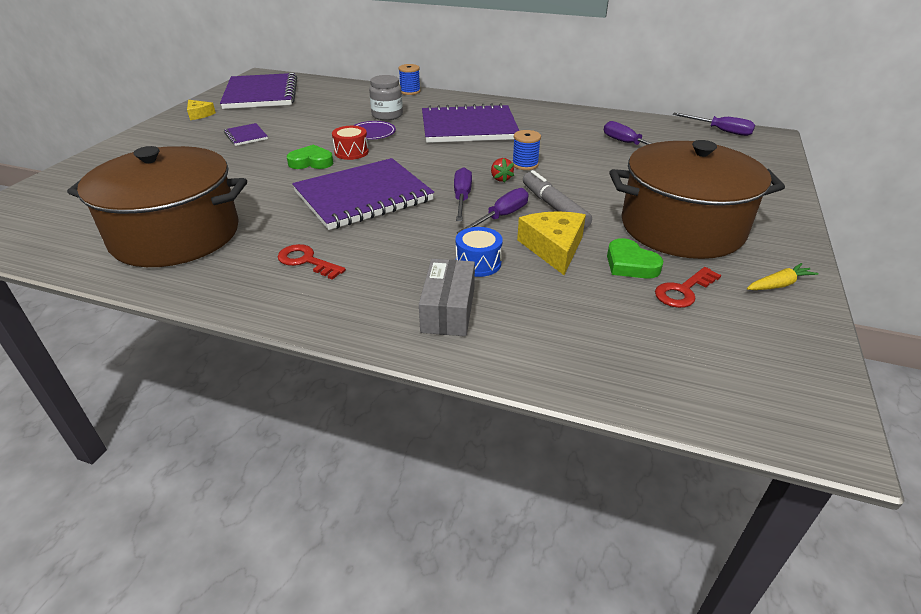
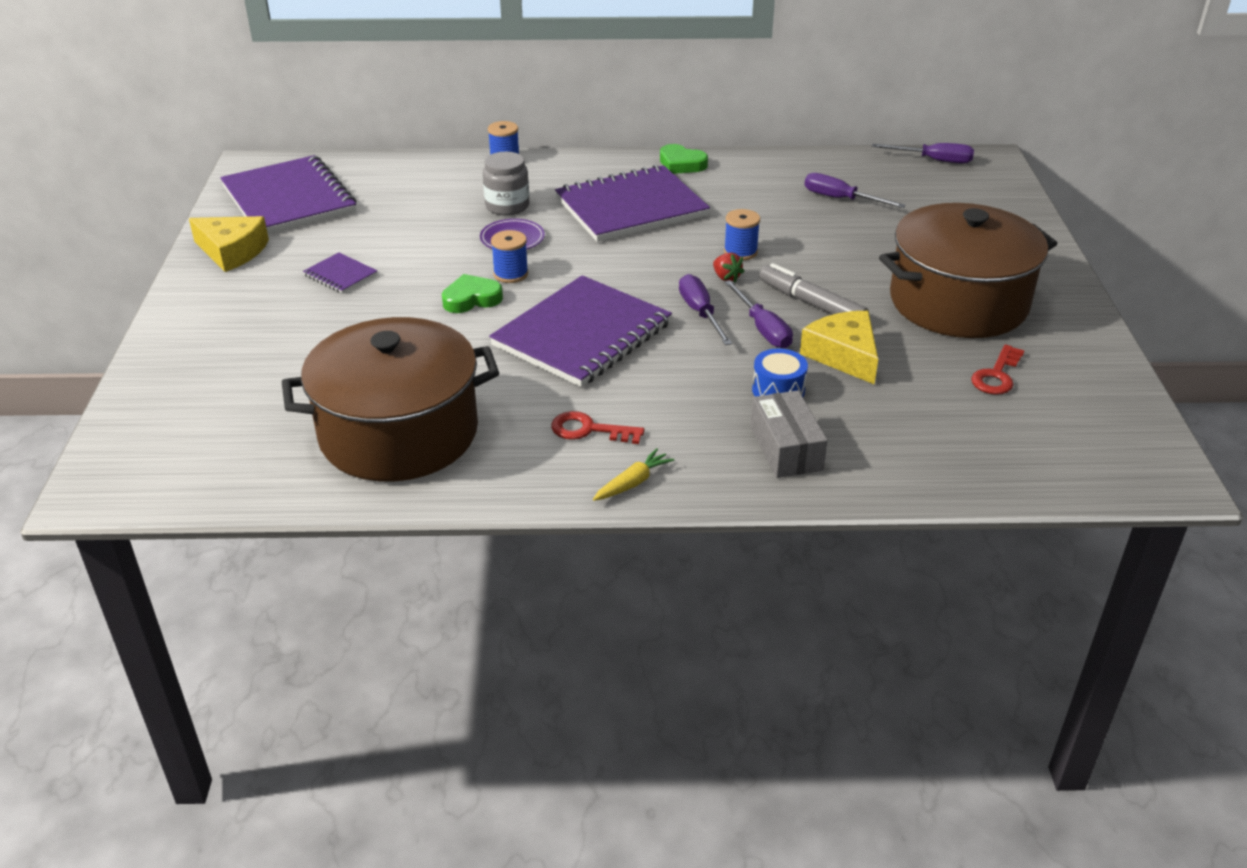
camera: 20 degrees left, 0 degrees up
yellow cheese [187,100,216,120] -> yellow cheese [189,216,269,272], size x1.69
red drum [332,126,369,160] -> blue spool [491,230,528,283]
purple screwdriver [457,188,528,233] -> purple screwdriver turned 135 degrees clockwise [724,280,793,349]
green heart [607,238,663,279] -> green heart moved to [660,144,708,174]
yellow carrot [747,263,819,290] -> yellow carrot moved to [593,448,674,501]

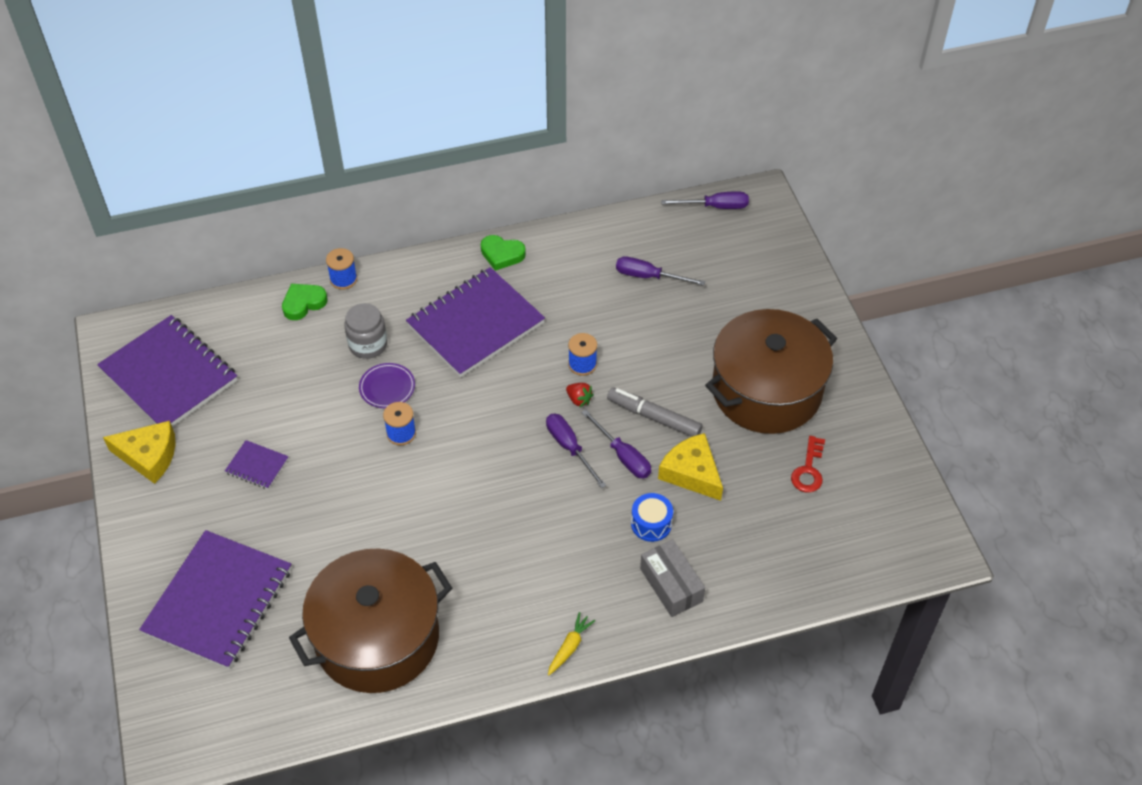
camera: 15 degrees left, 15 degrees up
green heart [442,274,503,313] -> green heart moved to [282,284,328,320]
purple notebook [489,275,672,387] -> purple notebook moved to [139,530,291,669]
red key [551,411,645,444] -> none

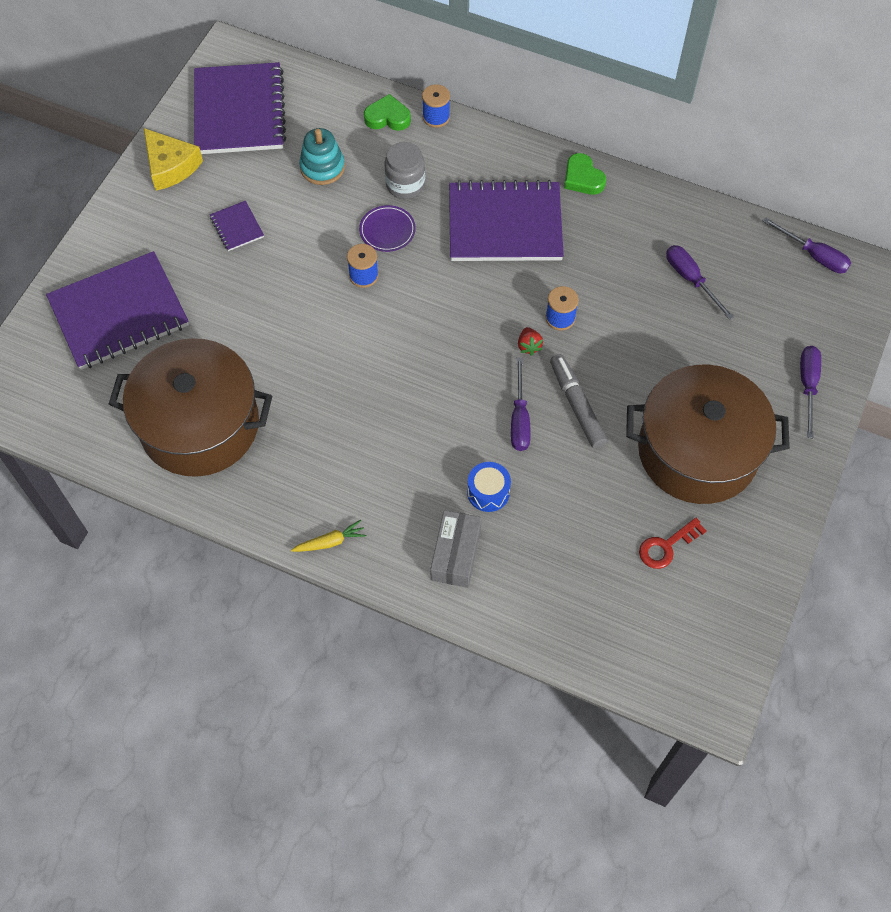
camera: 40 degrees right, 10 degrees up
purple screwdriver [546,414,606,488] -> purple screwdriver moved to [800,346,821,438]
yellow cheese [658,433,723,501] -> none
none -> turquoise stacking toy [299,128,345,185]

